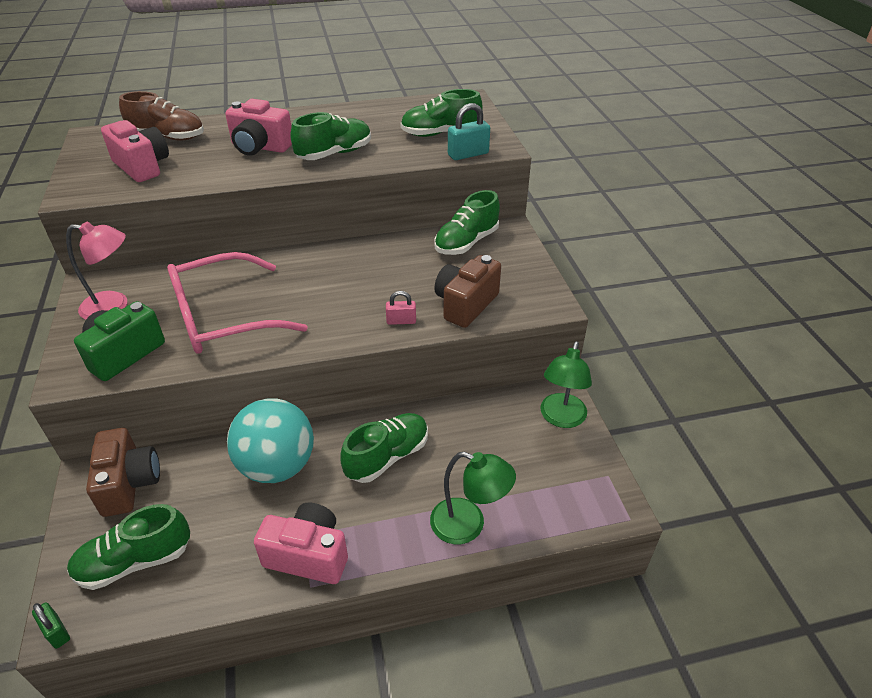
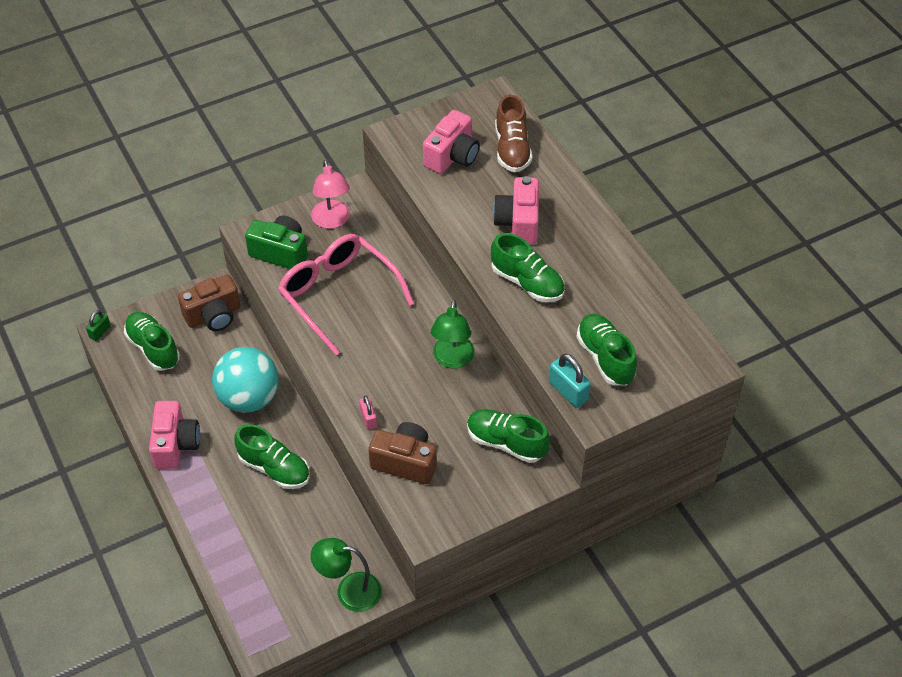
camera: 75 degrees right, 10 degrees up
green lamp [430,452,516,544] -> green lamp moved to [431,299,475,368]

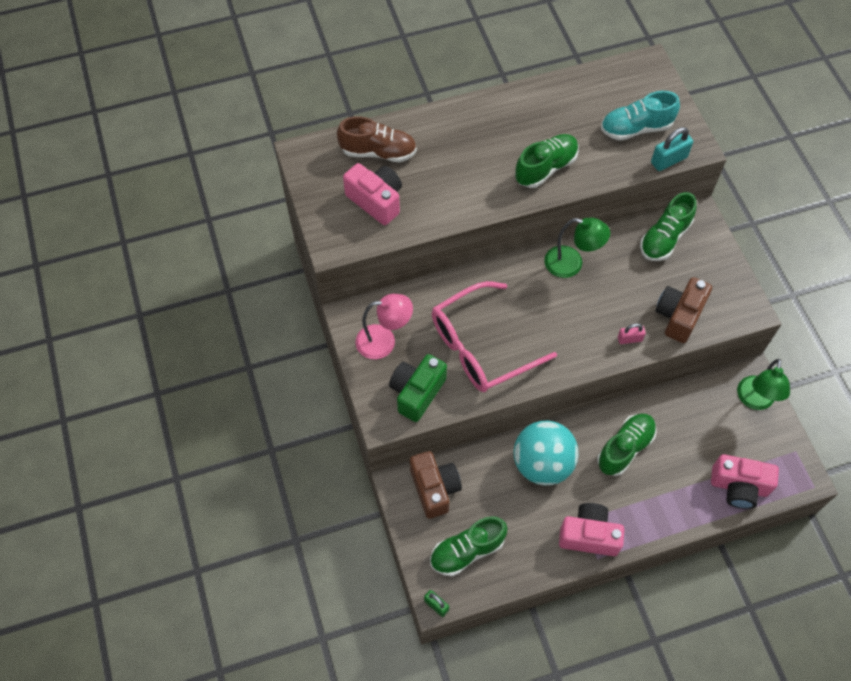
camera: 80 degrees left, 10 degrees up
pink camera [493,176,539,244] -> pink camera moved to [711,454,779,509]
green shoe [576,314,637,386] -> turquoise shoe [601,91,680,141]

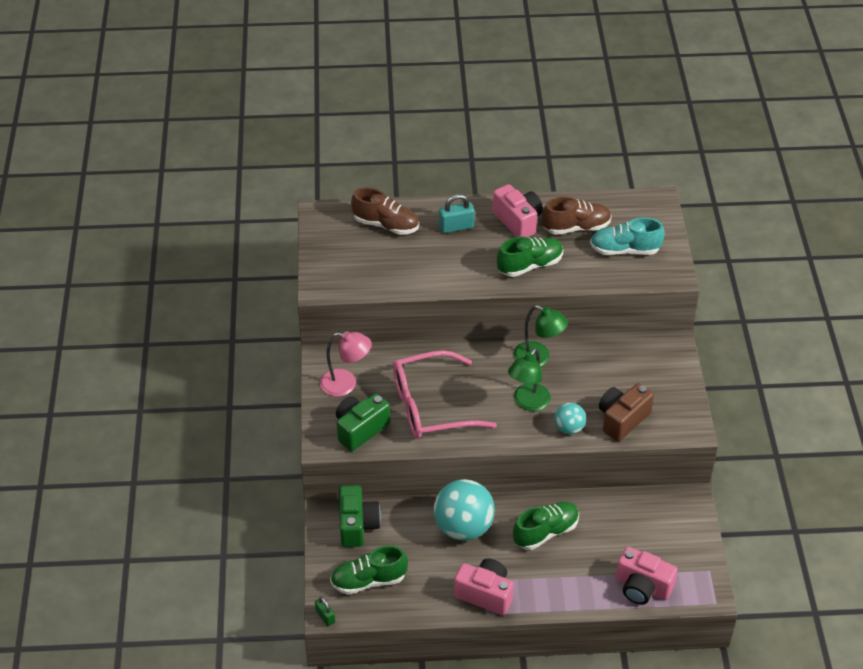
camera: 15 degrees right, 15 degrees down
pink camera [343,163,402,225] -> pink camera moved to [493,184,543,237]
brown camera [410,451,462,519] -> green camera [339,485,381,547]
pink padlock [618,323,646,344] -> turquoise ball [554,403,586,434]
green shoe [640,192,697,261] -> none
turquoise padlock [651,127,693,171] -> turquoise padlock moved to [439,194,475,233]
green lamp [737,359,790,410] -> green lamp moved to [508,348,551,411]
none -> brown shoe [542,197,612,235]

